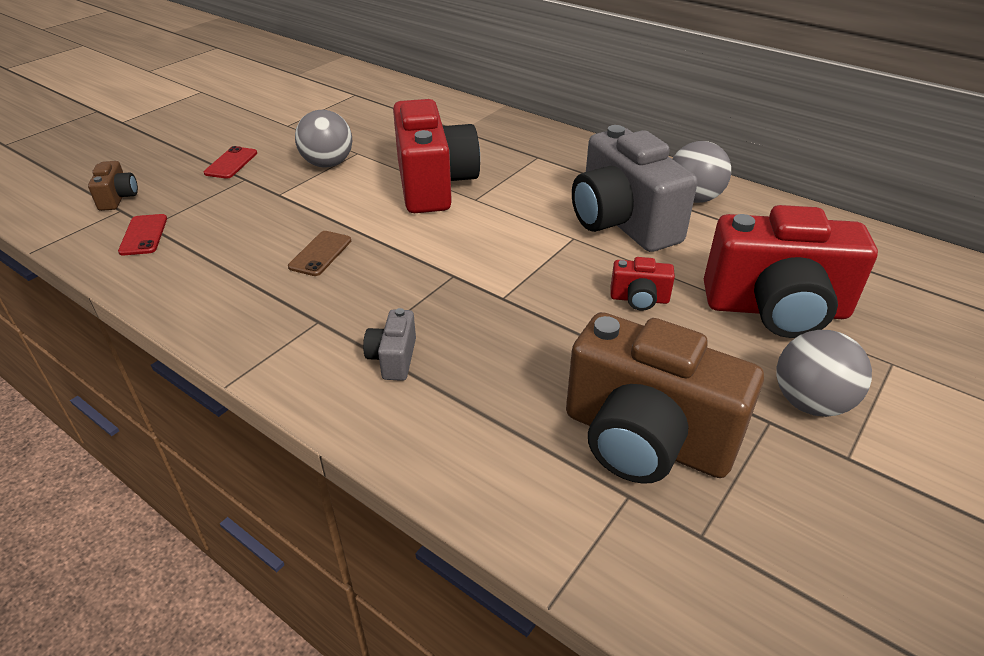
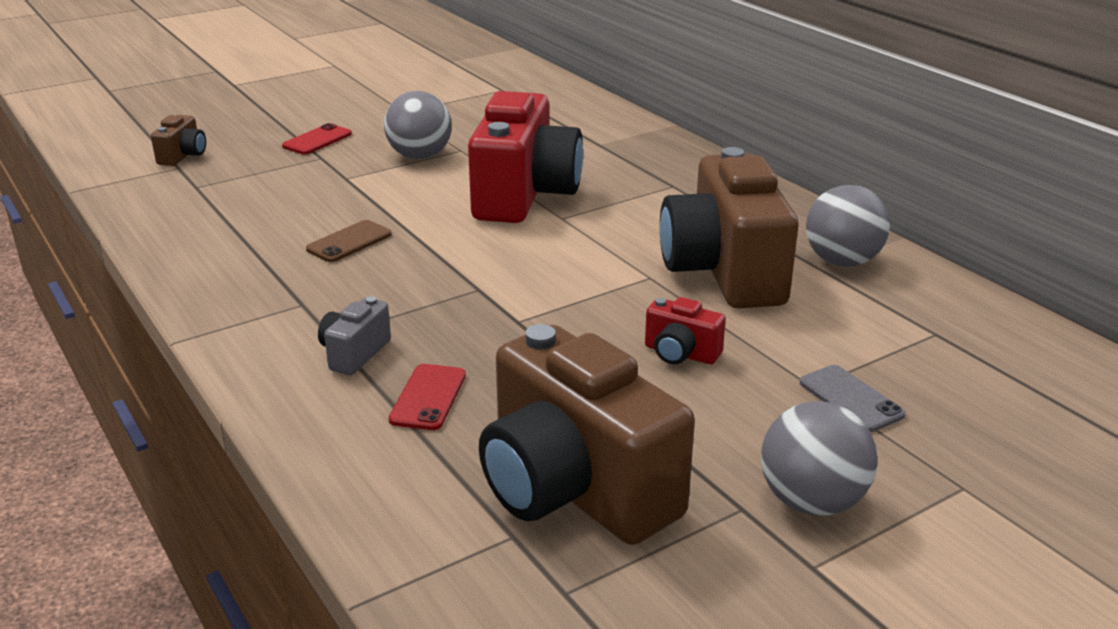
camera: 20 degrees right, 10 degrees down
red phone [118,214,167,255] -> red phone moved to [388,364,466,430]
grey camera [572,125,697,252] -> brown camera [660,147,799,308]
red camera [704,205,878,338] -> grey phone [800,365,906,432]

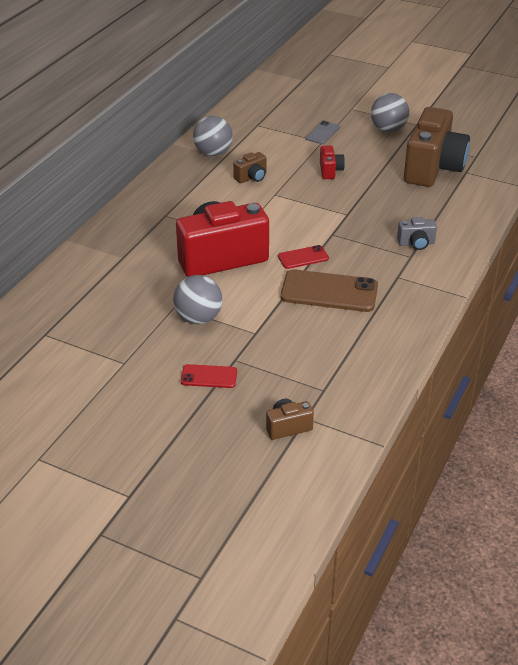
camera: 120 degrees left, 10 degrees up
brown phone [306,220,392,262] -> brown phone [281,269,378,312], size x1.89
red phone [388,364,466,430] -> red phone moved to [278,245,329,269]
brown camera [660,147,799,308] -> brown camera [233,152,267,183], size x0.43

